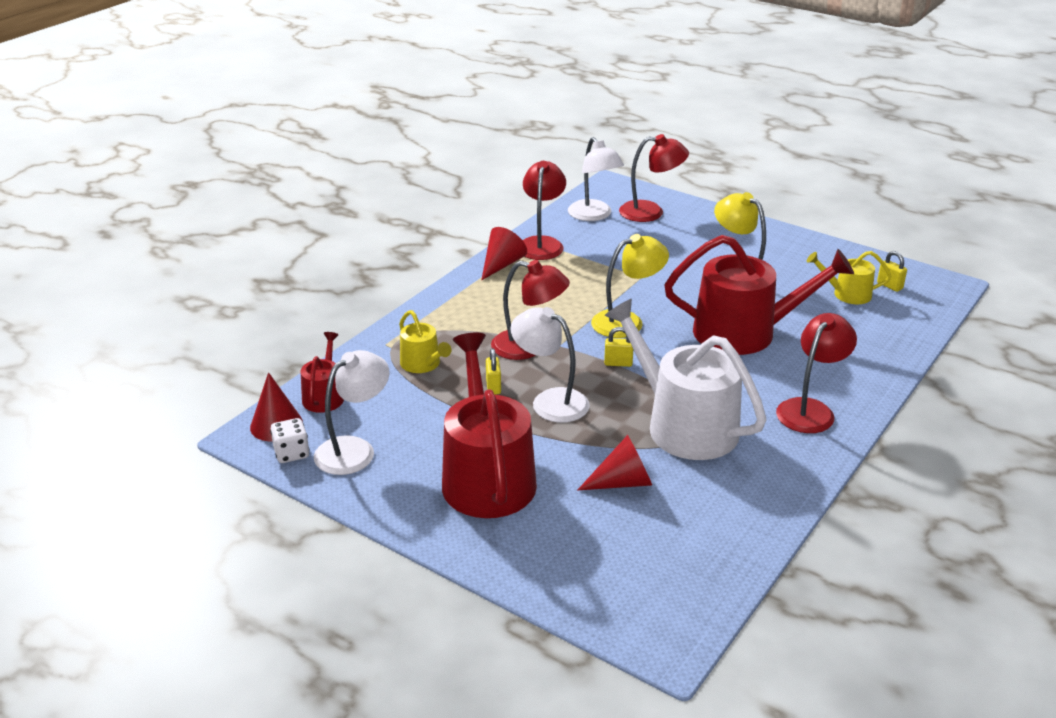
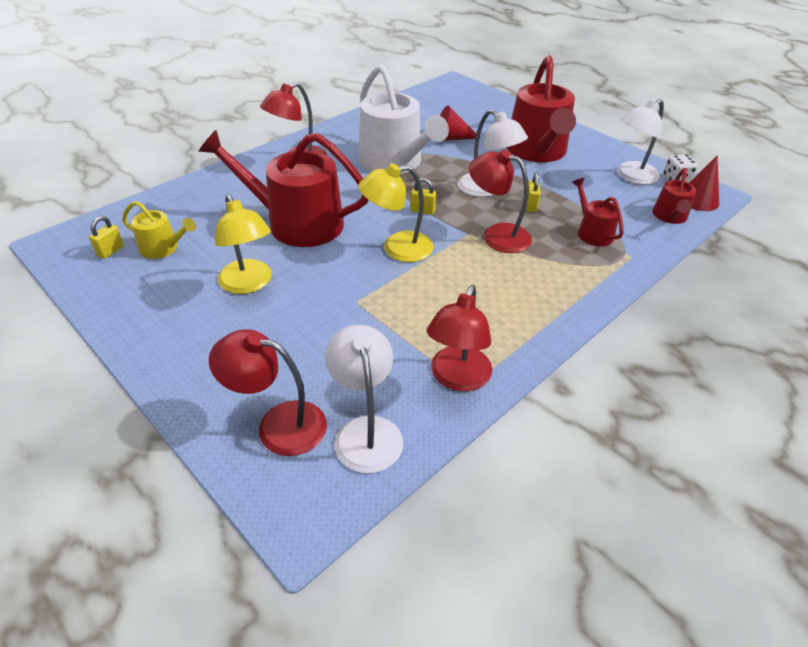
camera: 170 degrees left, 10 degrees up
yellow watering can [399,310,451,373] -> red watering can [572,178,624,247]
red cone [481,227,527,280] -> none
yellow padlock [877,251,907,292] -> yellow padlock turned 60 degrees clockwise [89,216,124,259]

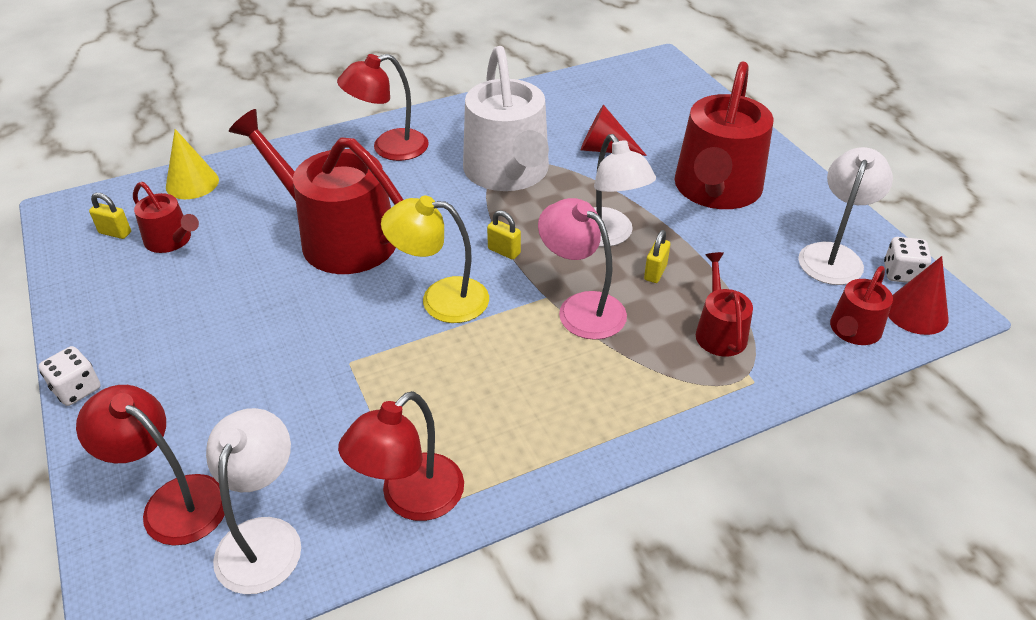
camera: 20 degrees right, 0 degrees up
yellow padlock [89,216,124,259] -> yellow padlock turned 60 degrees clockwise [89,193,131,239]
yellow watering can [122,201,196,259] -> red watering can [133,182,199,253]
yellow lamp [215,194,272,294] -> none
red lamp [469,150,532,253] -> pink lamp [538,198,627,340]
white lamp [617,99,664,185] -> white lamp turned 135 degrees clockwise [798,147,893,285]
none -> white dice [39,346,101,406]
none -> yellow cone [166,129,219,199]

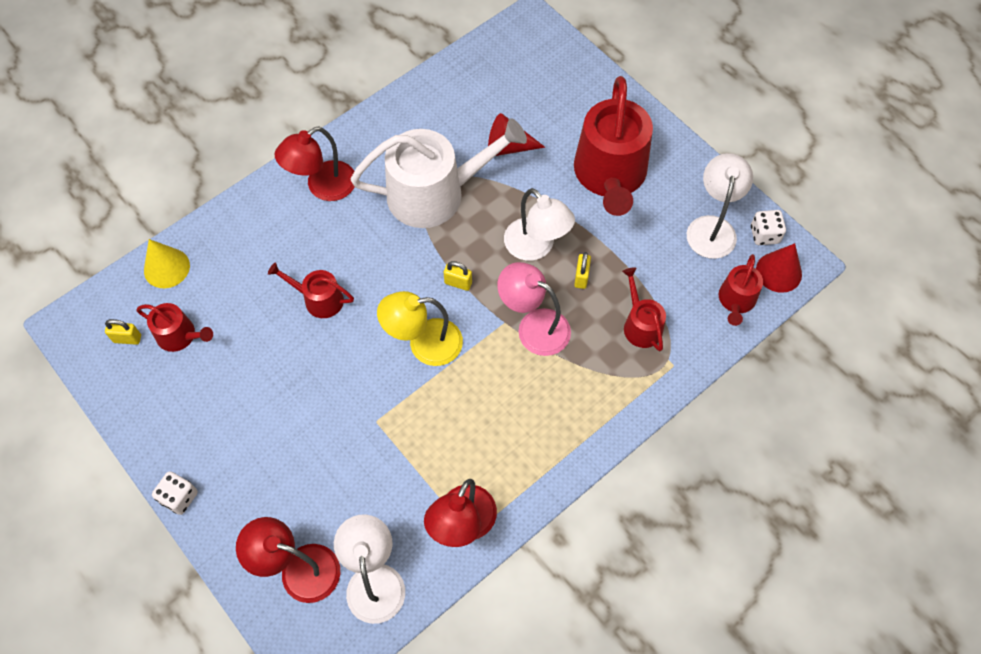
camera: 15 degrees left, 20 degrees up
red watering can [229,109,404,274] -> red watering can [268,262,354,318], size x0.49
white watering can [463,46,549,191] -> white watering can turned 75 degrees counterclockwise [351,118,527,228]

